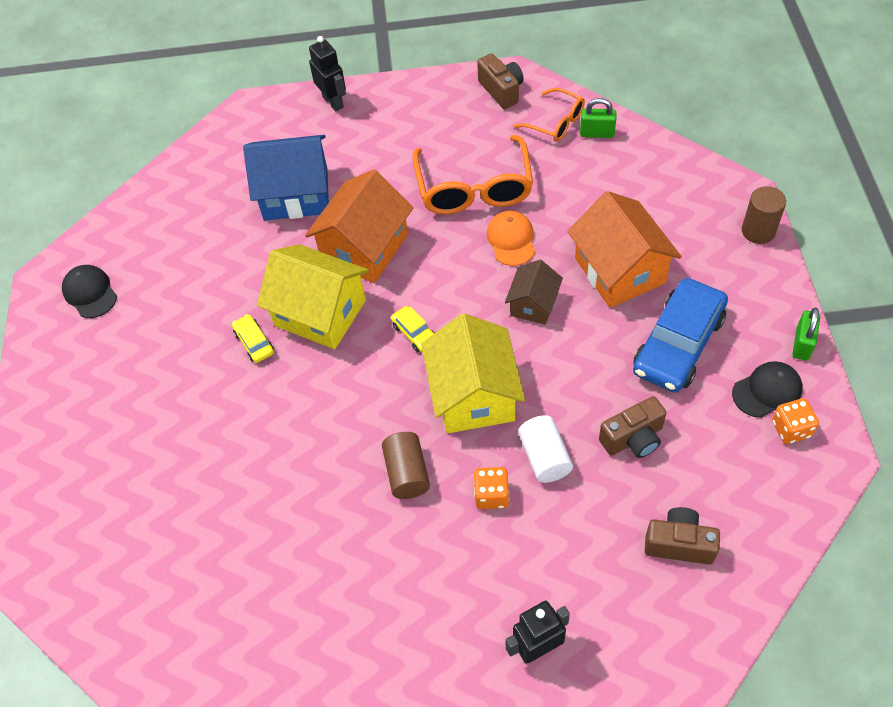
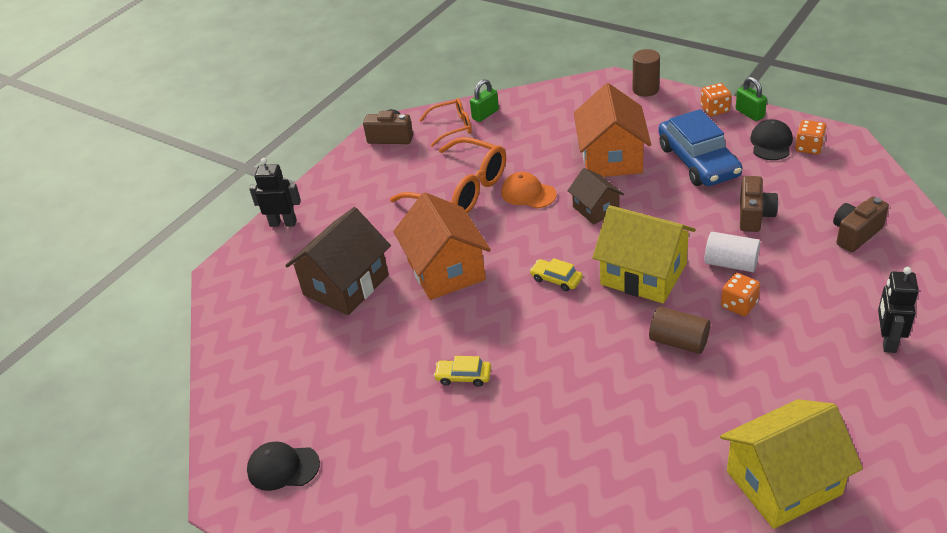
camera: 50 degrees left, 15 degrees down
blue house [243,135,329,221] -> brown house [285,207,391,315]
yellow house [257,244,369,349] -> yellow house moved to [720,399,863,529]
yellow car [391,306,435,353] -> yellow car turned 150 degrees counterclockwise [530,258,583,291]
orange house [567,191,682,308] -> orange house turned 75 degrees clockwise [574,83,651,177]
none -> orange dice [701,83,731,116]

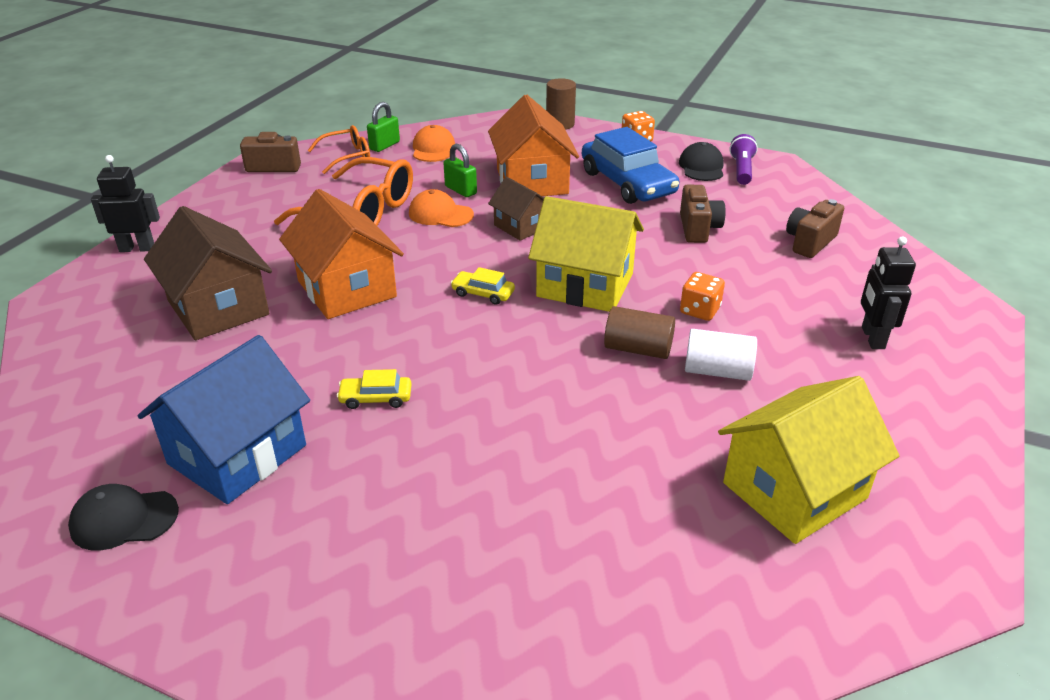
camera: 15 degrees left, 5 degrees down
brown house [285,207,391,315] -> brown house turned 60 degrees counterclockwise [144,206,272,340]
white cylinder [704,232,760,272] -> white cylinder moved to [685,329,757,381]
green padlock [736,77,767,121] -> green padlock moved to [444,144,477,197]
orange dice [795,120,827,154] -> purple flashlight [730,134,758,185]
none -> blue house [138,335,310,504]
none -> orange cap [413,125,455,162]

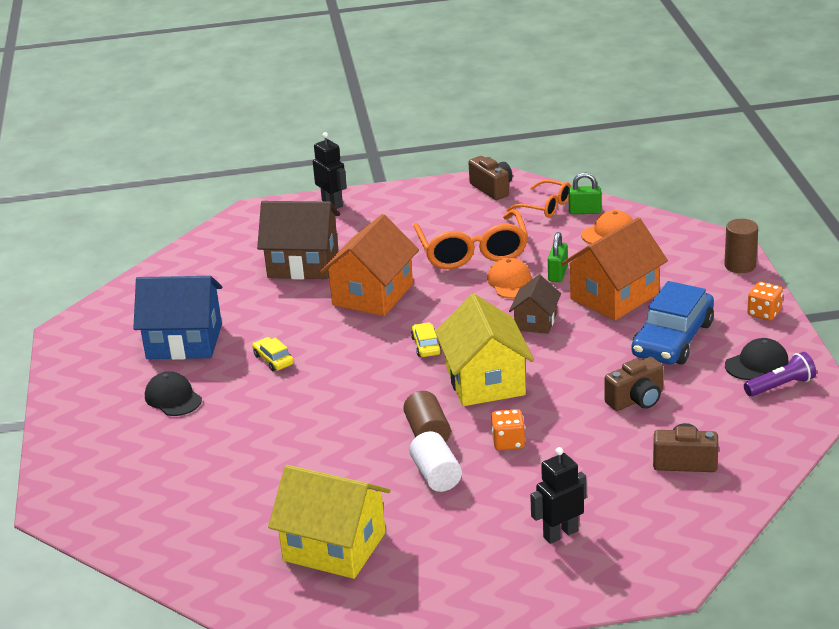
camera: 60 degrees right, 5 degrees down
black cap [68,484,179,551] -> black cap moved to [145,372,202,416]
brown house [144,206,272,340] -> brown house turned 75 degrees clockwise [257,201,340,280]

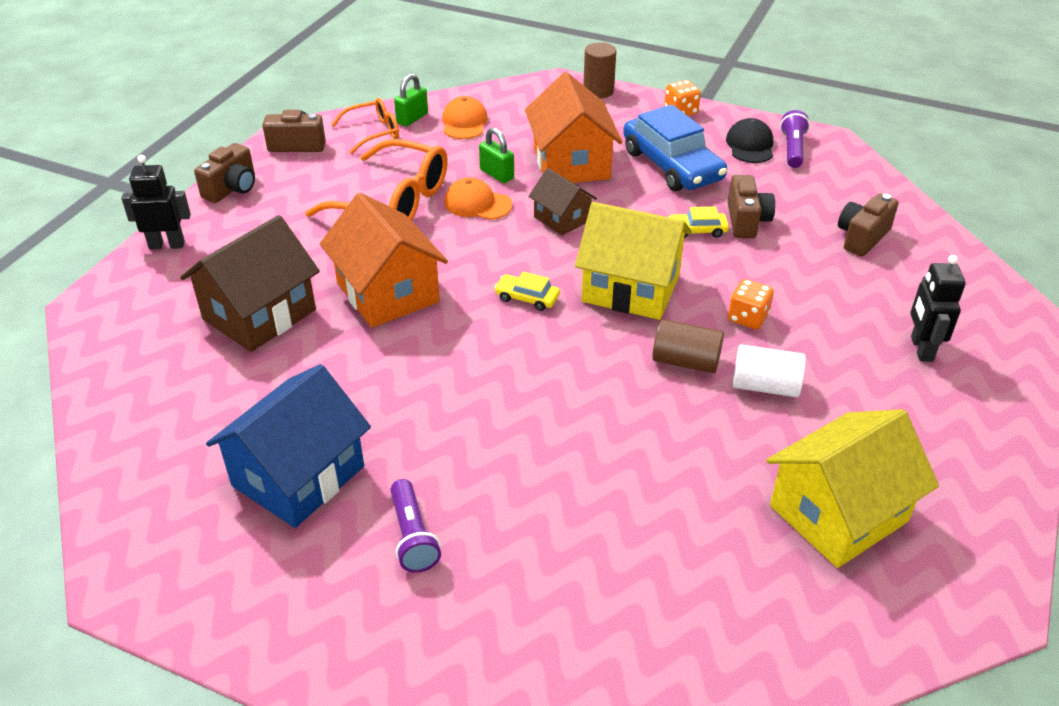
camera: 60 degrees left, 10 degrees up
black cap [145,372,202,416] -> purple flashlight [391,479,441,573]
yellow car [252,337,294,371] -> yellow car moved to [670,207,729,238]
none -> brown camera [194,143,255,203]

